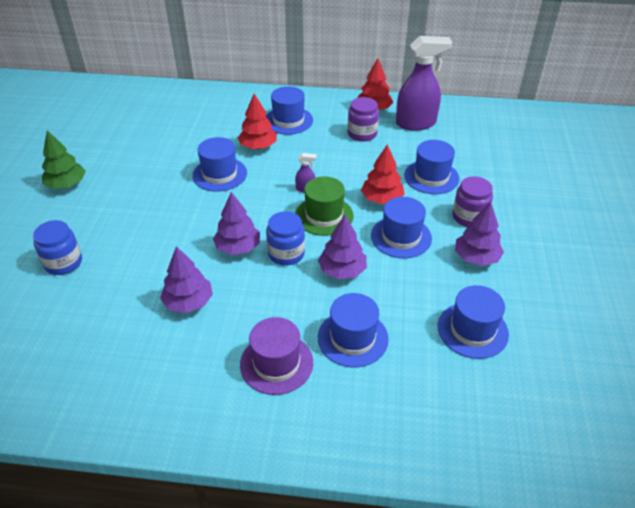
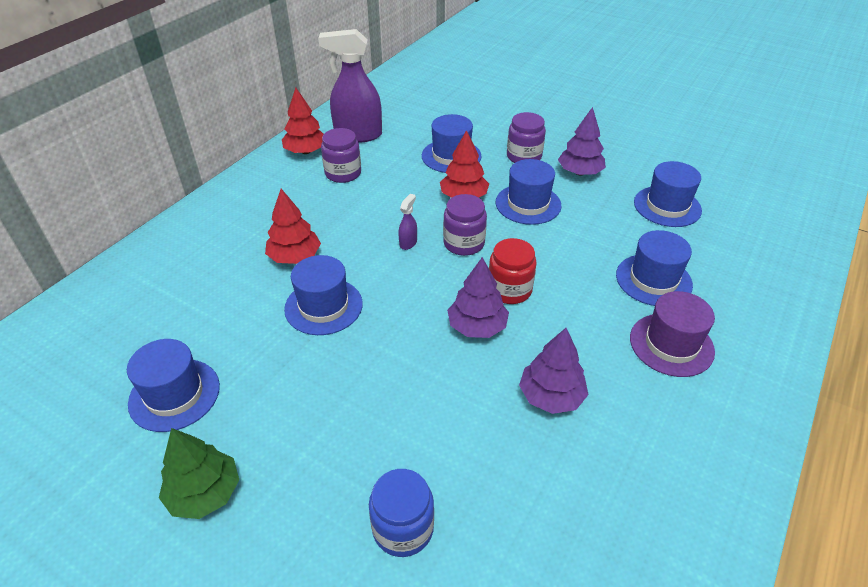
camera: 65 degrees left, 0 degrees up
blue hat [265,86,313,135] -> blue hat moved to [127,339,220,432]
blue jar [266,212,305,266] -> red jar [489,238,537,304]
green hat [295,176,354,236] -> purple jar [443,194,487,256]
purple tree [318,215,367,279] -> none
purple spray bottle [396,36,452,131] -> purple spray bottle turned 105 degrees counterclockwise [318,29,382,143]

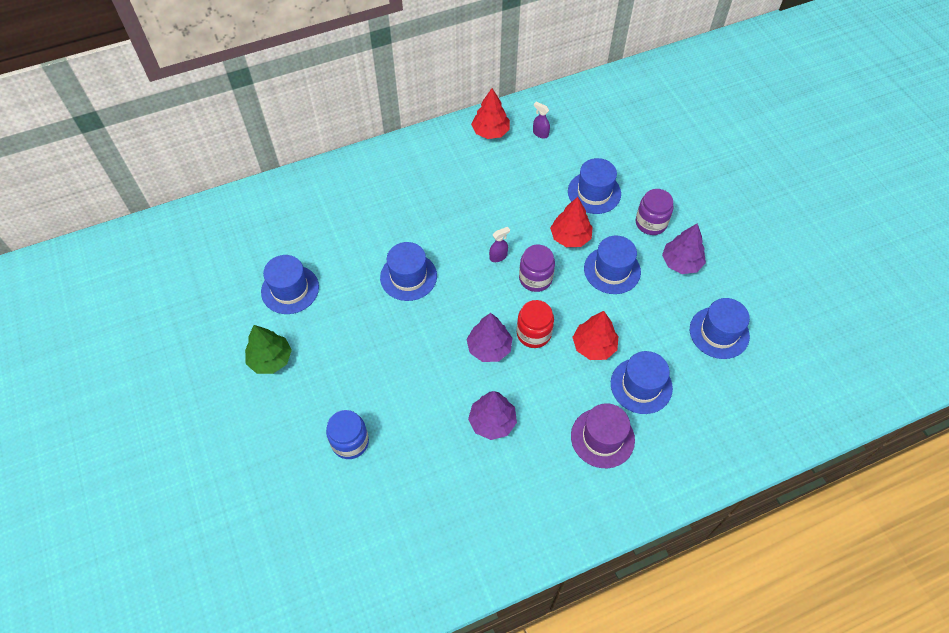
camera: 35 degrees right, 15 degrees up
red tree [265,189,321,264] -> red tree moved to [572,311,618,360]
purple spray bottle [318,29,382,143] -> purple spray bottle [533,102,550,139], size x0.41
purple jar [321,128,361,183] -> none

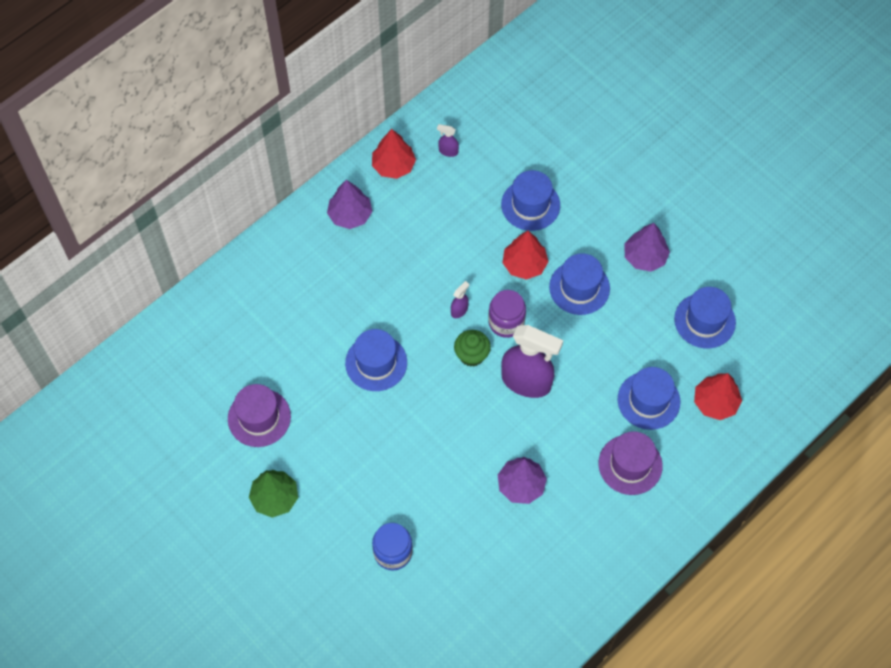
camera: 20 degrees left, 5 degrees up
blue hat [261,255,319,314] -> purple hat [228,384,291,447]
purple tree [466,313,513,362] -> purple tree moved to [327,180,372,229]
red jar [517,300,554,348] -> purple spray bottle [501,325,563,398]
red tree [572,311,618,360] -> red tree moved to [694,373,742,420]
purple jar [636,189,674,235] -> none
none -> green cupcake [454,330,491,367]

